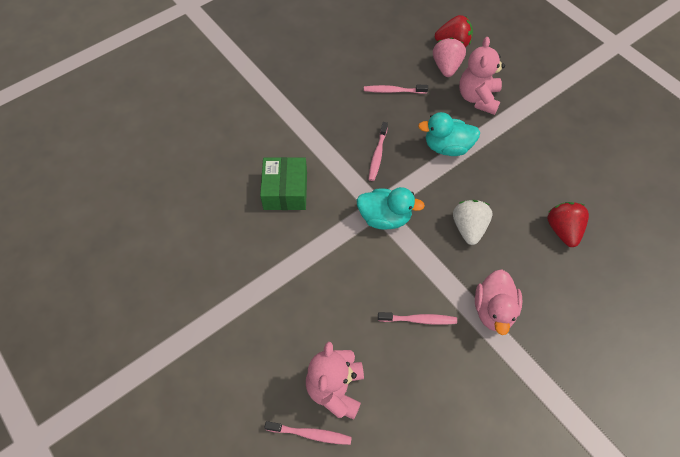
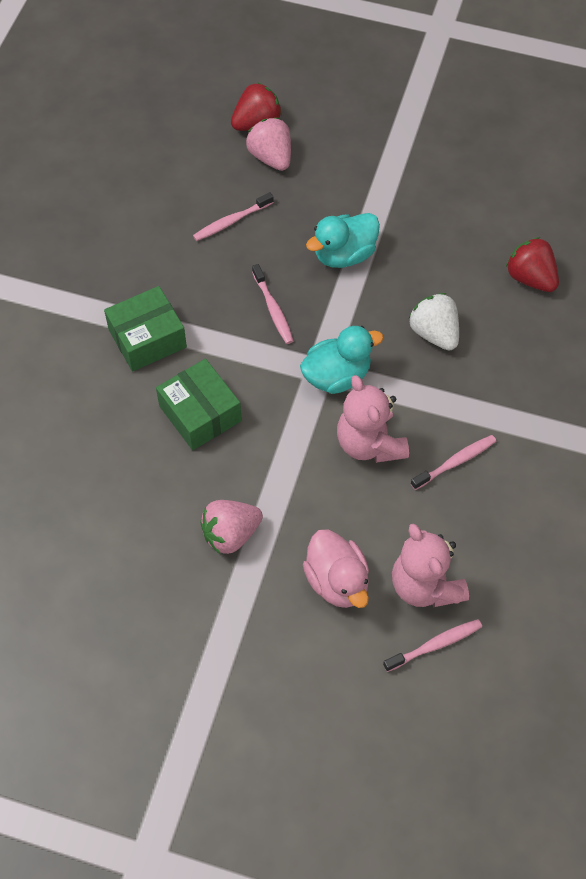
camera: 35 degrees left, 0 degrees up
pink teddy bear [459,37,505,115] -> pink teddy bear moved to [337,375,409,463]
pink duck [475,269,522,335] -> pink duck moved to [303,529,369,608]
none -> green box [104,286,187,371]
none -> pink strawberry [200,500,263,555]

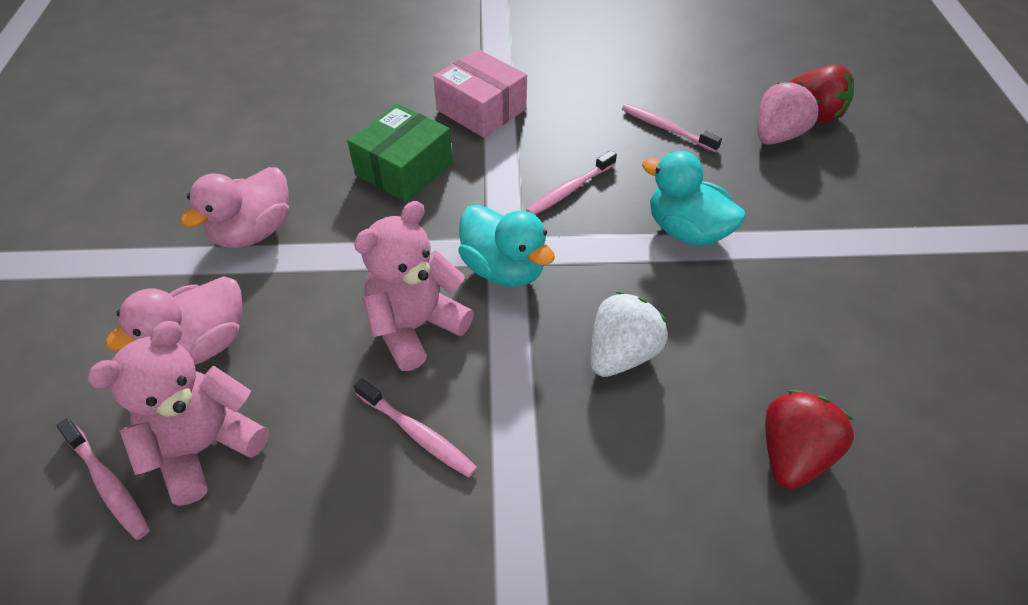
camera: 70 degrees right, 10 degrees down
green box [104,286,187,371] -> pink box [433,49,527,138]
pink strawberry [200,500,263,555] -> pink duck [181,167,289,248]

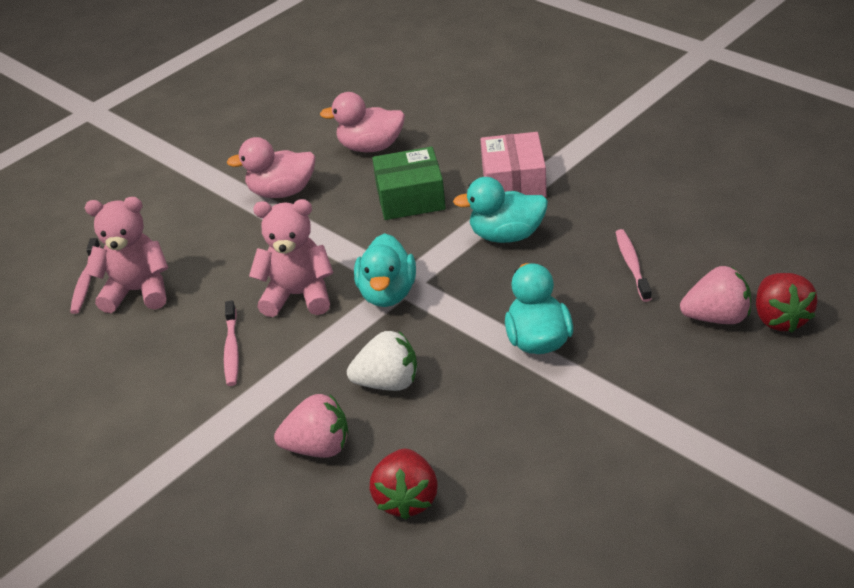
camera: 50 degrees right, 10 degrees down
pink duck [105,276,242,365] -> pink duck moved to [320,92,405,152]
pink toothbrush [526,150,617,215] -> none
red strawberry [765,390,854,489] -> red strawberry turned 105 degrees clockwise [369,449,438,520]
none -> pink strawberry [274,394,348,458]
none -> turquoise duck [453,177,548,243]

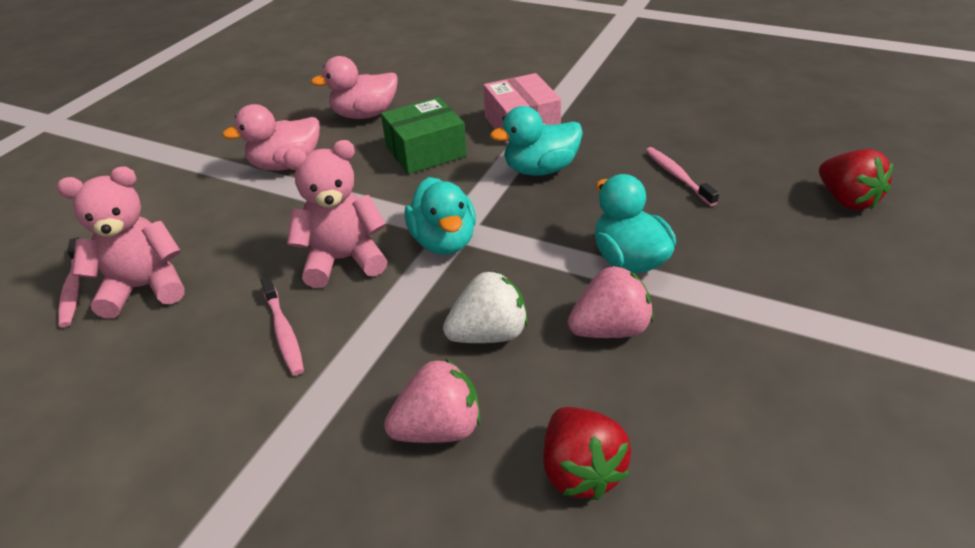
camera: 20 degrees left, 0 degrees up
pink strawberry [680,266,751,324] -> pink strawberry moved to [568,266,653,338]

